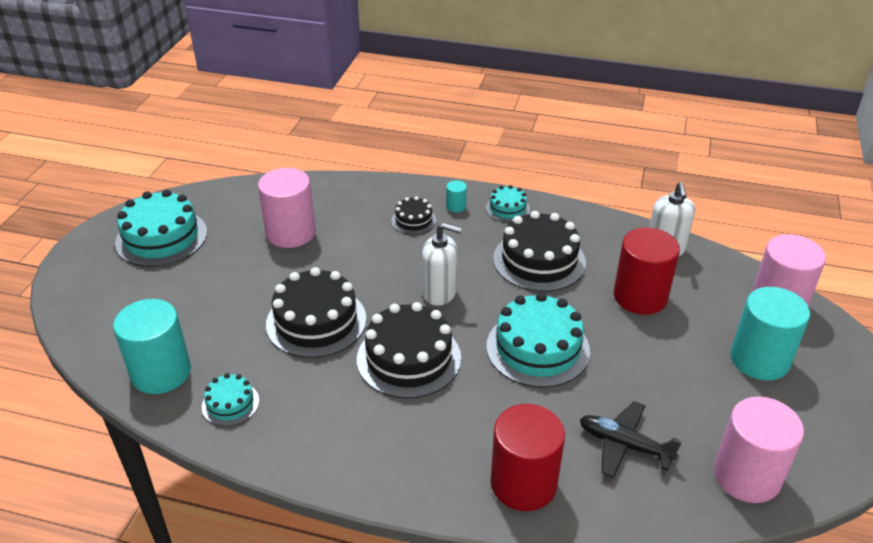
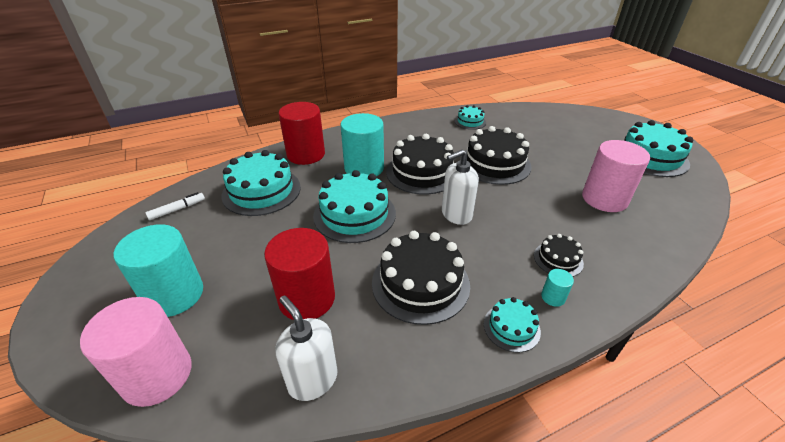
camera: 140 degrees right, 0 degrees up
turquoise cylinder [113,299,191,394] -> turquoise cylinder moved to [341,113,384,176]
black plane [580,401,682,478] -> turquoise cake [221,150,301,216]
pink cylinder [714,397,804,503] -> white marker [145,192,205,220]

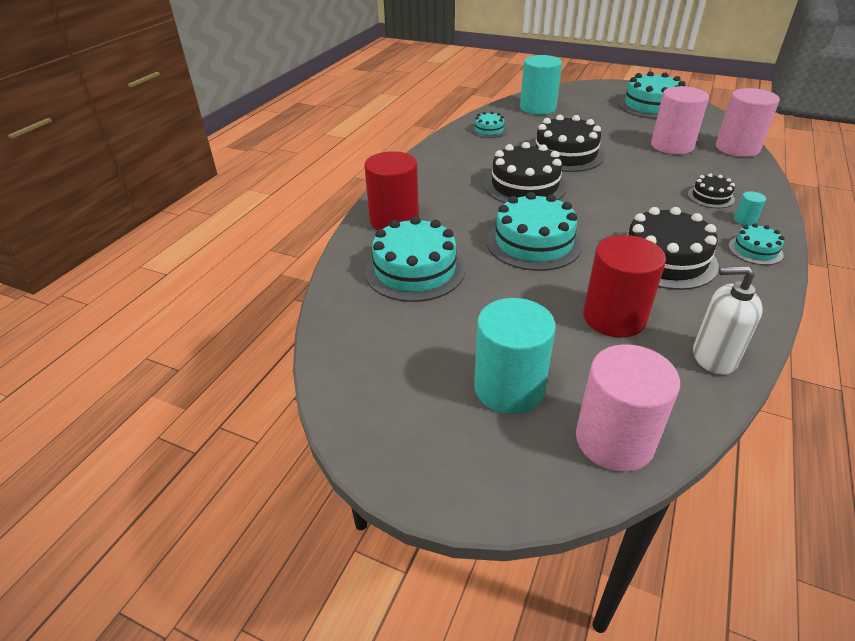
camera: 40 degrees left, 0 degrees up
white marker [145,192,205,220] -> none
turquoise cylinder [341,113,384,176] -> turquoise cylinder moved to [520,55,562,115]
white soap dispenser [442,149,479,225] -> none
none -> pink cylinder [716,88,780,157]

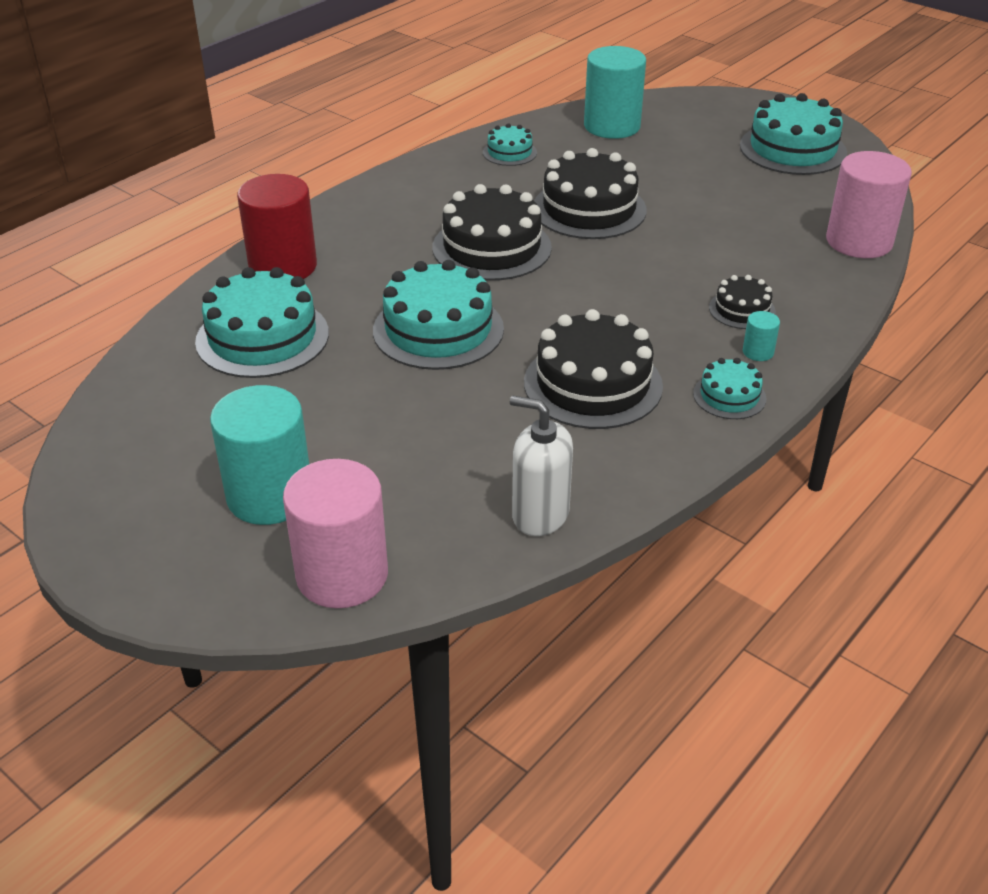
camera: 15 degrees right, 0 degrees up
red cylinder [583,235,666,338] -> none
pink cylinder [651,86,709,154] -> none

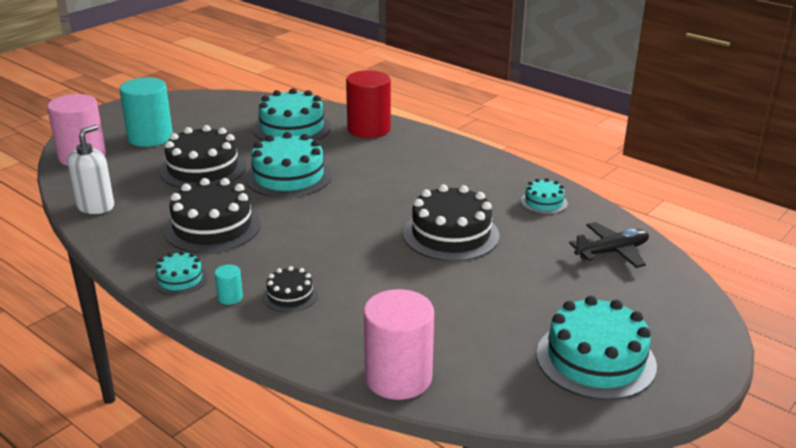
camera: 90 degrees right, 10 degrees down
black cake [432,184,552,281] -> black cake moved to [160,125,246,188]
turquoise cylinder [584,46,646,139] -> black plane [569,222,649,268]

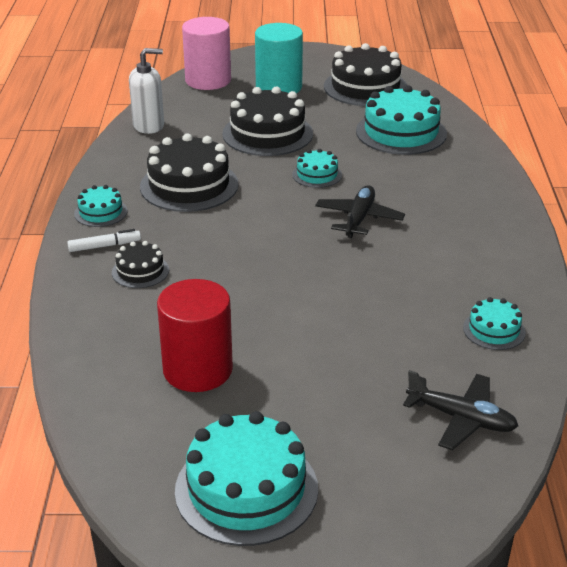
camera: 50 degrees right, 5 degrees up
turquoise cylinder [215,265,243,305] -> white marker [67,229,141,252]
turquoise cake [245,132,332,198] -> turquoise cake [292,149,342,188], size x0.52
red cylinder [346,70,391,138] -> red cylinder moved to [157,279,233,392]
pink cylinder [364,289,434,400] -> none
black cake [403,184,500,261] -> black cake moved to [324,43,407,106]
none -> black plane [315,185,405,238]

